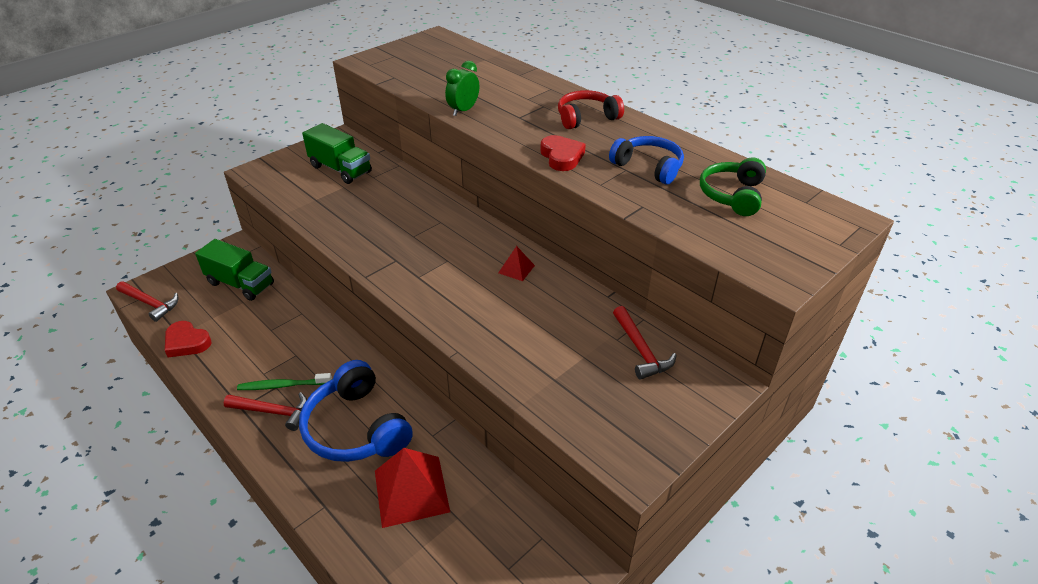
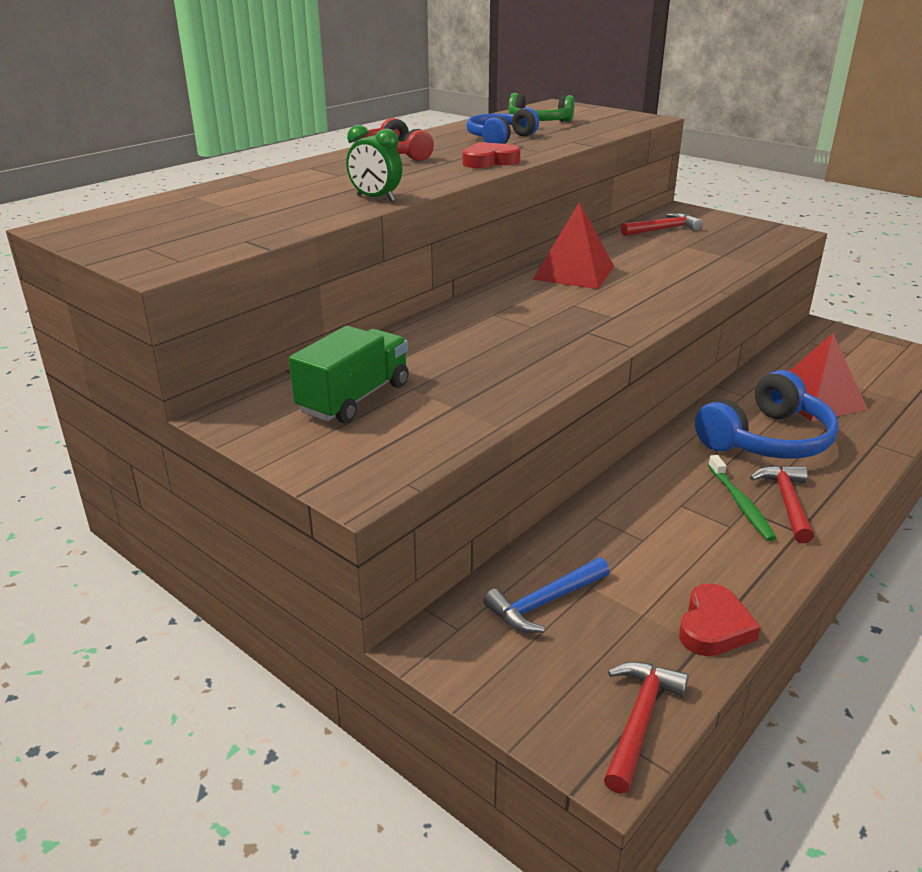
camera: 95 degrees left, 10 degrees down
green truck [195,239,274,301] -> blue hammer [483,557,610,633]
red pyramid [498,246,535,281] -> red pyramid [533,202,614,289], size x2.10

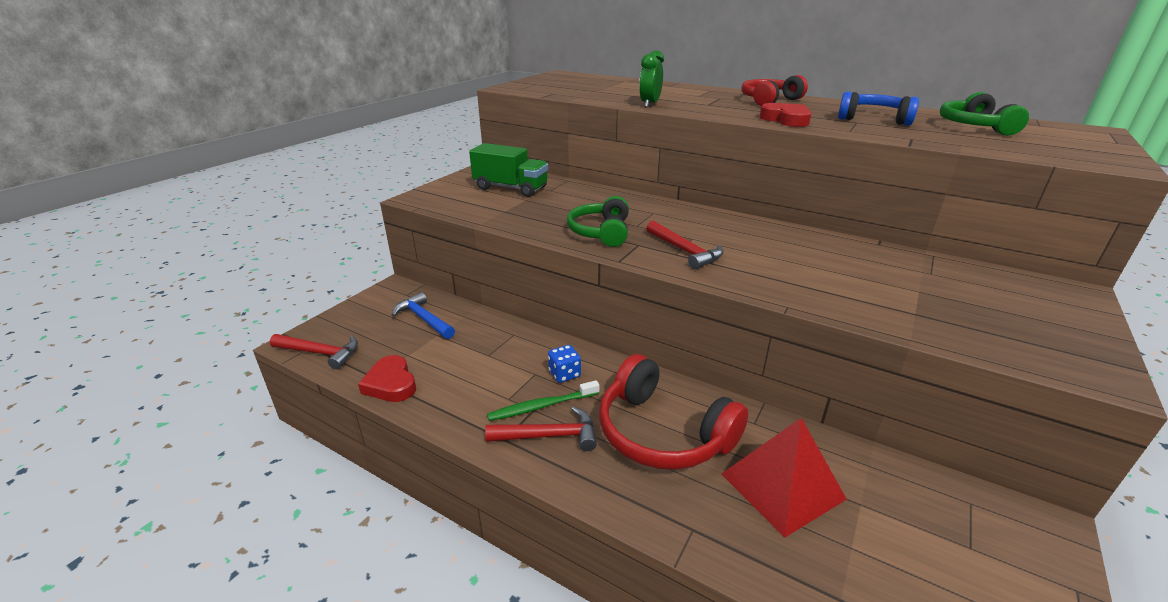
camera: 80 degrees right, 0 degrees up
red pyramid [533,202,614,289] -> none
red hammer [621,213,703,236] -> red hammer moved to [646,221,723,269]
red heart [679,583,761,656] -> red heart turned 45 degrees clockwise [358,355,416,402]
blue headphones [695,370,839,459] -> red headphones [599,354,748,470]
none -> blue dice [548,345,581,383]
none -> green headphones [567,196,629,247]

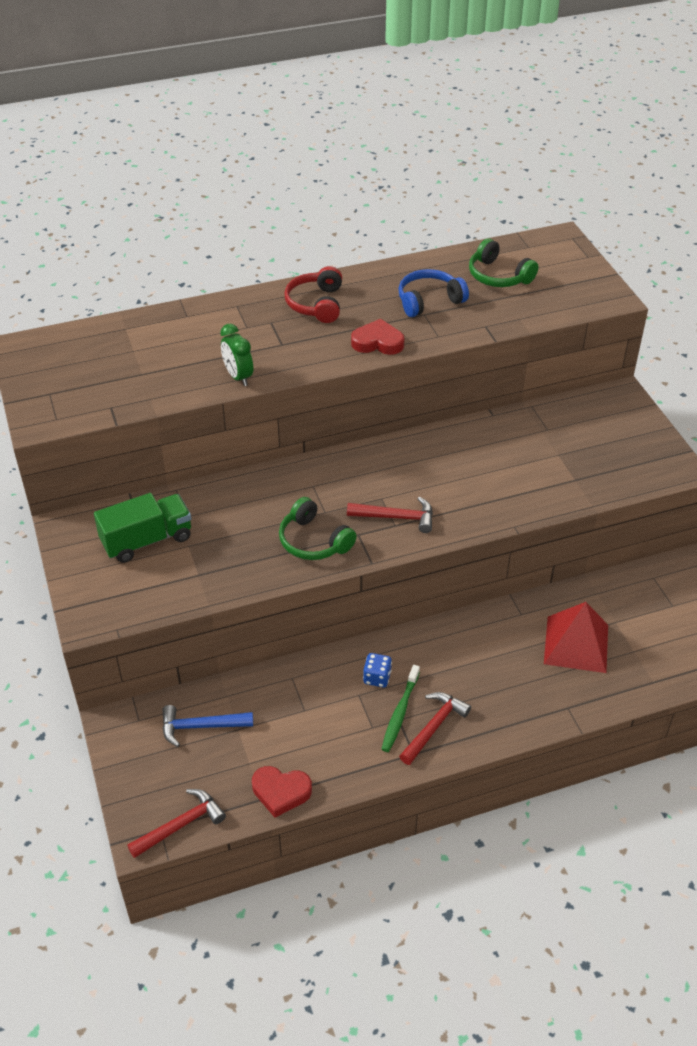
camera: 50 degrees left, 15 degrees up
red headphones [599,354,748,470] -> none

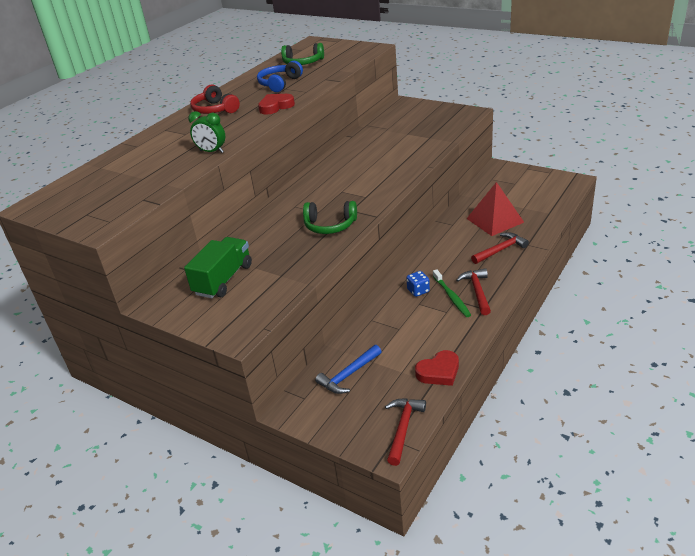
camera: 35 degrees left, 10 degrees down
red hammer [347,496,433,533] -> red hammer moved to [471,232,529,264]

